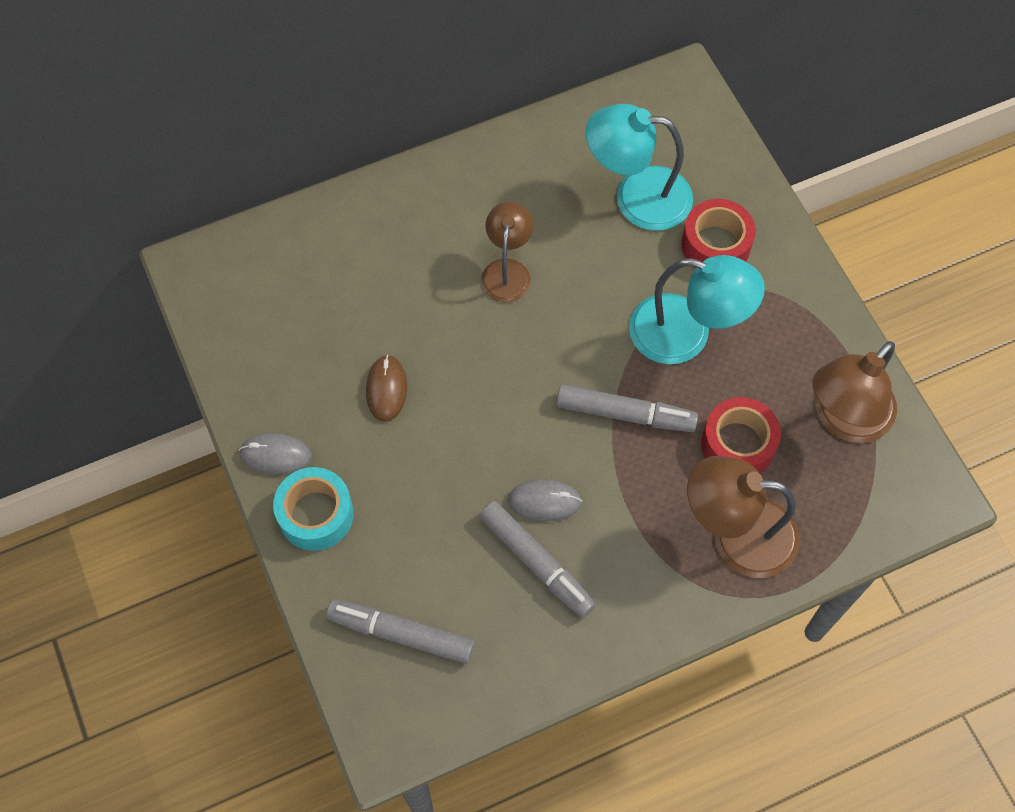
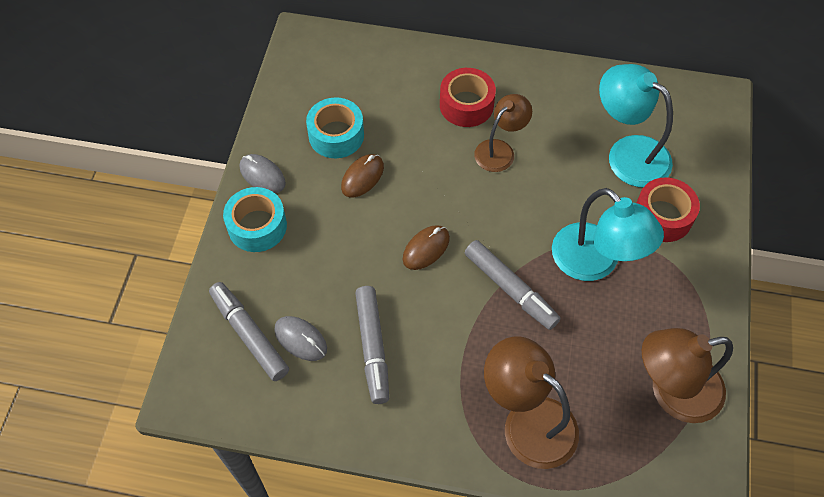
camera: 35 degrees right, 5 degrees down
grey mouse [507,480,582,521] -> grey mouse moved to [274,316,327,361]
red tape [701,397,781,474] -> red tape moved to [440,68,496,127]
none -> turquoise tape [306,97,364,158]
none -> brown mouse [403,225,450,270]

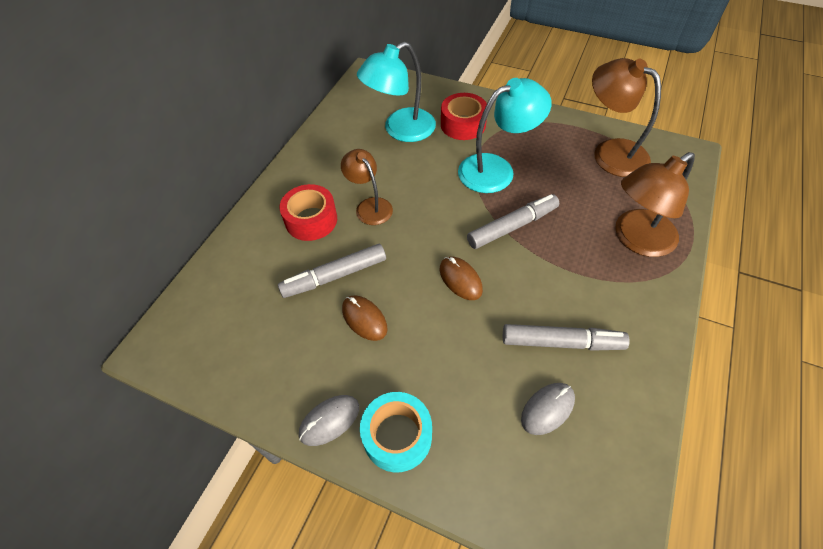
camera: 75 degrees left, 5 degrees down
grey marker [209,282,289,381] -> grey marker moved to [278,244,386,298]
turquoise tape [306,97,364,158] -> none
brown lamp [642,328,733,423] -> brown lamp turned 135 degrees clockwise [592,58,661,177]

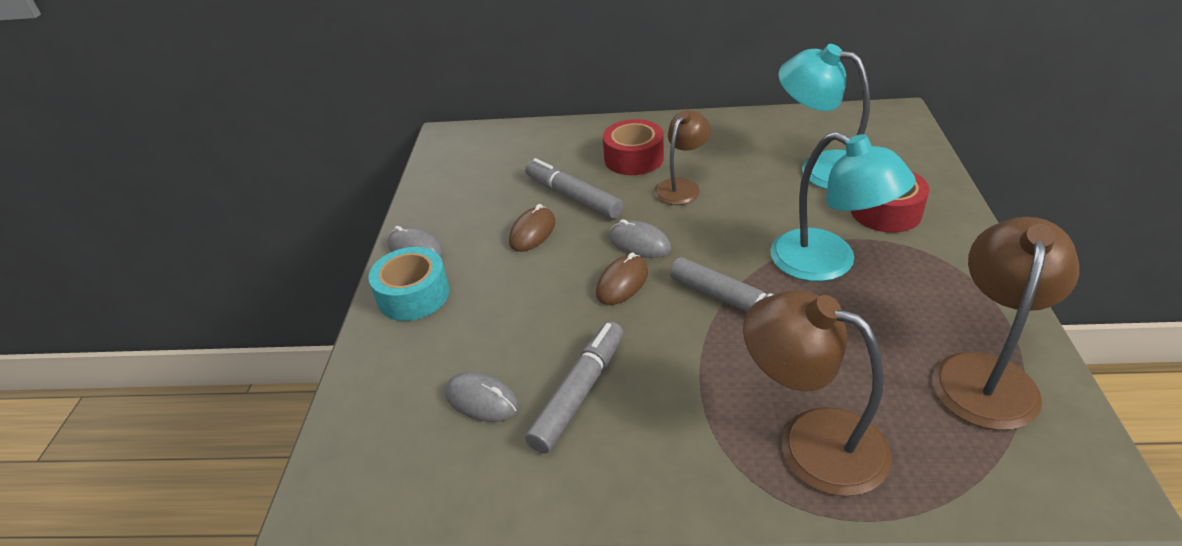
camera: 70 degrees right, 15 degrees down
grey marker [503,324,630,351] -> grey marker turned 135 degrees counterclockwise [525,322,623,453]
none -> grey mouse [609,219,671,258]

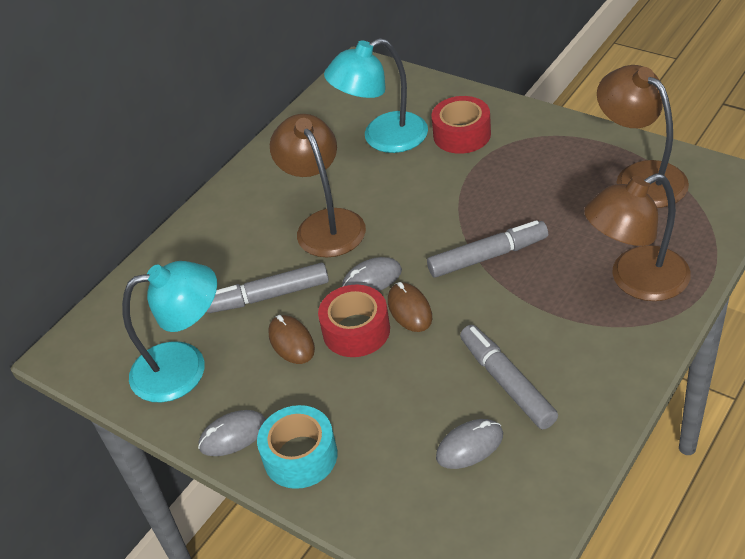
camera: 55 degrees left, 5 degrees up
red tape [603,119,664,175] -> red tape moved to [318,285,390,357]
brown lamp [654,110,711,205] -> brown lamp [270,114,366,257], size x1.58
turquoise lamp [770,132,916,282] -> turquoise lamp moved to [122,261,217,403]

